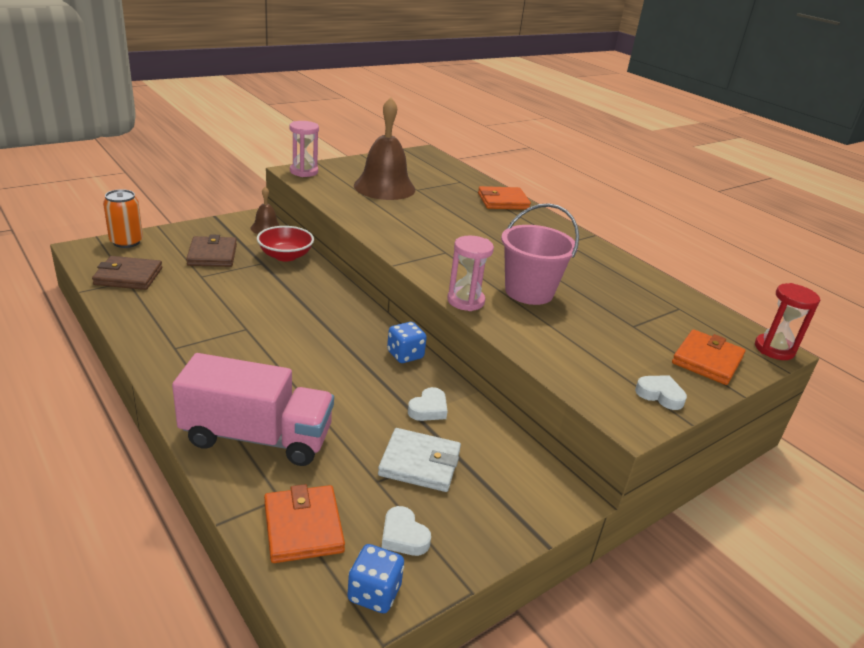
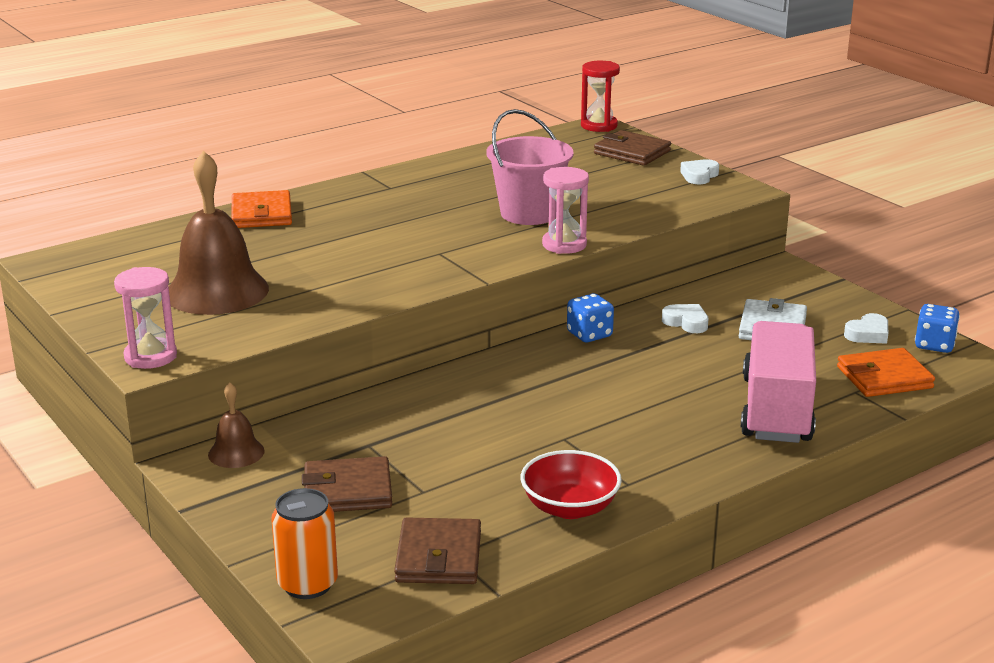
camera: 85 degrees left, 5 degrees down
red bowl [257,226,314,262] -> red bowl moved to [521,450,622,519]
orange wallet [672,329,745,385] -> brown wallet [594,130,671,166]

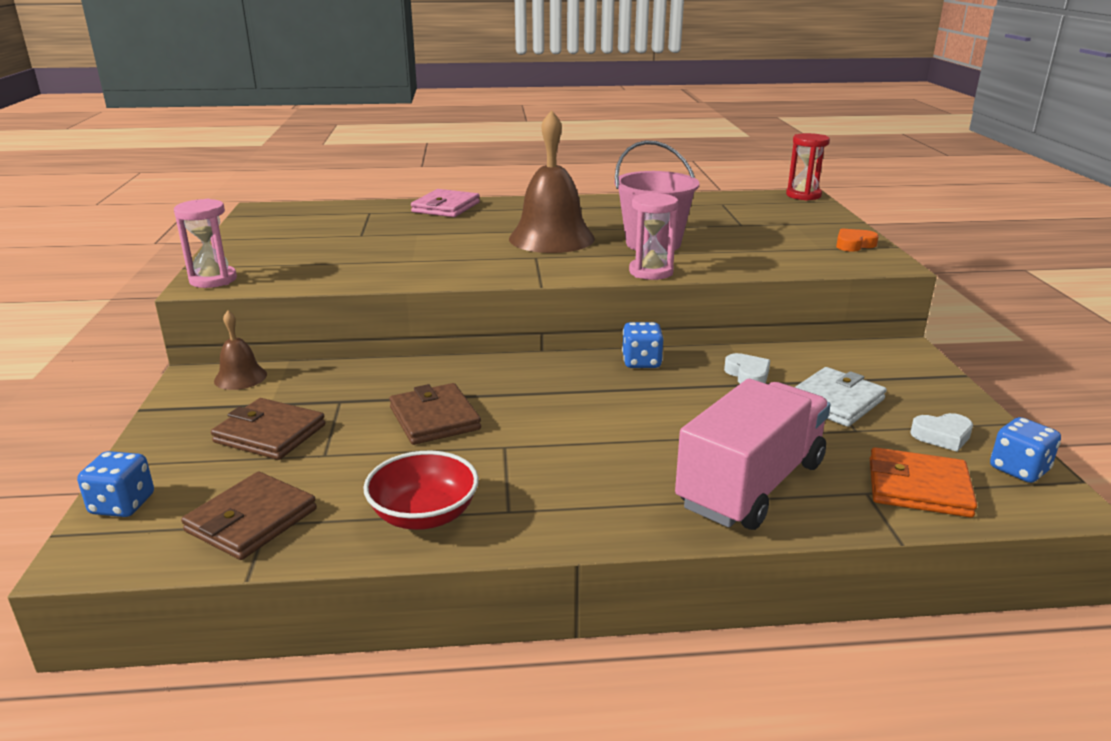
camera: 30 degrees right, 0 degrees up
brown bell [169,151,269,315] -> brown bell moved to [509,110,595,253]
orange wallet [231,190,292,228] -> pink wallet [411,189,480,217]
orange can [271,488,338,599] -> blue dice [77,451,154,517]
brown wallet [594,130,671,166] -> brown wallet moved to [389,383,481,445]
white heart [680,159,719,184] -> orange heart [836,228,879,252]

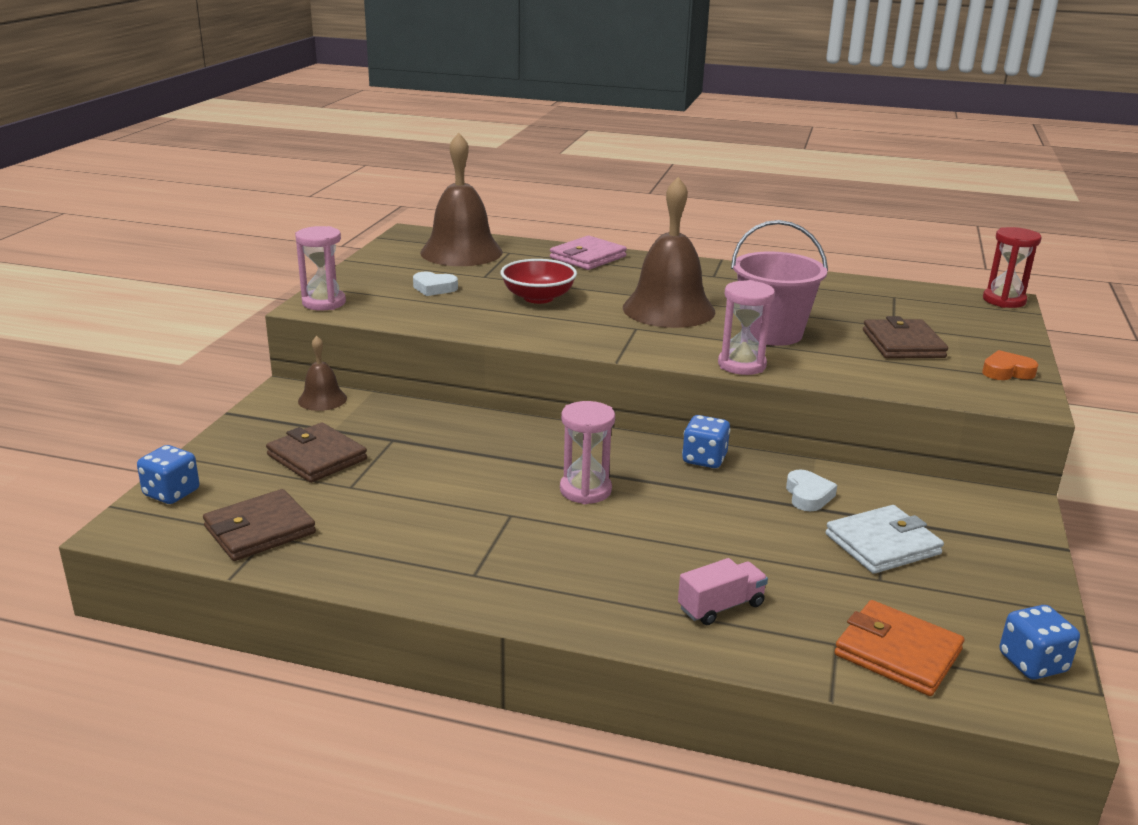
camera: 20 degrees right, 0 degrees up
red bowl [363,451,479,530] -> red bowl moved to [500,259,577,304]
brown wallet [389,383,481,445] -> brown wallet moved to [863,316,948,359]
pink truck [675,379,830,530] -> pink truck [678,558,768,625], size x0.45
white heart [910,413,973,452] -> white heart moved to [413,272,458,296]
none -> brown bell [420,133,503,266]
none -> pink hourglass [560,401,615,504]

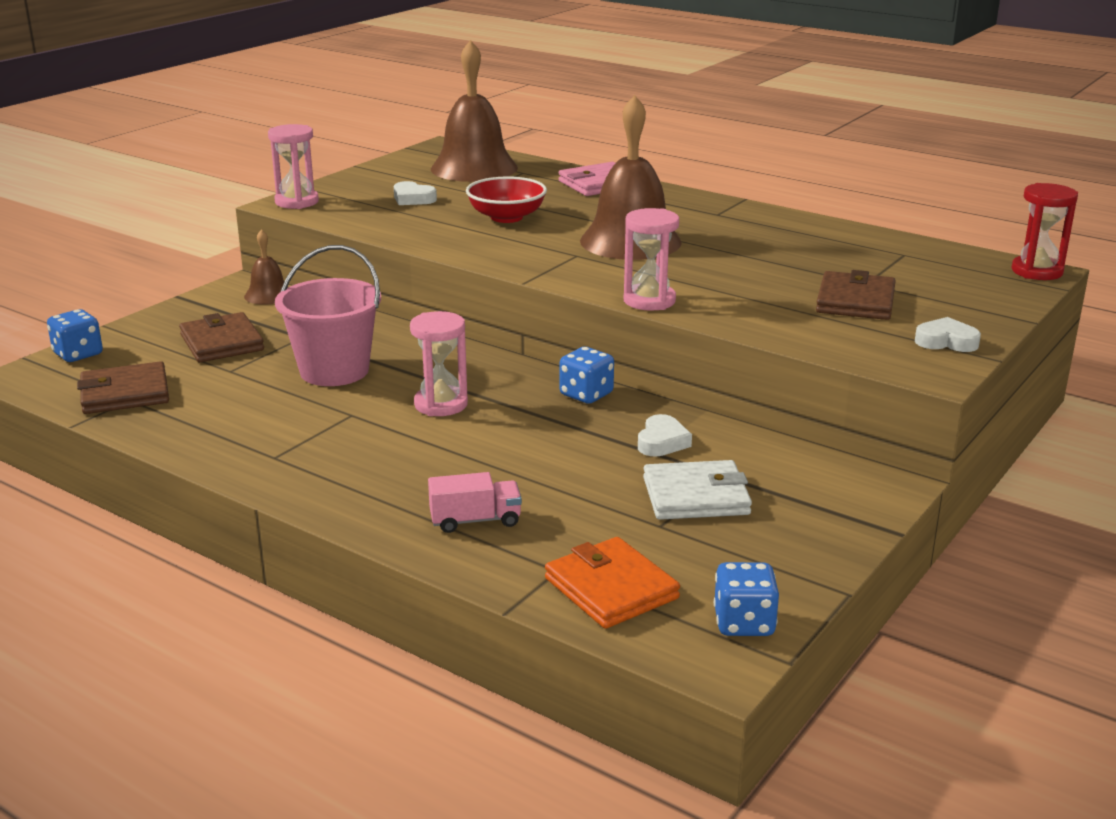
camera: 20 degrees right, 0 degrees up
pink bucket [731,220,828,346] -> pink bucket moved to [275,245,381,386]
orange heart [982,350,1038,380] -> white heart [915,317,981,352]

